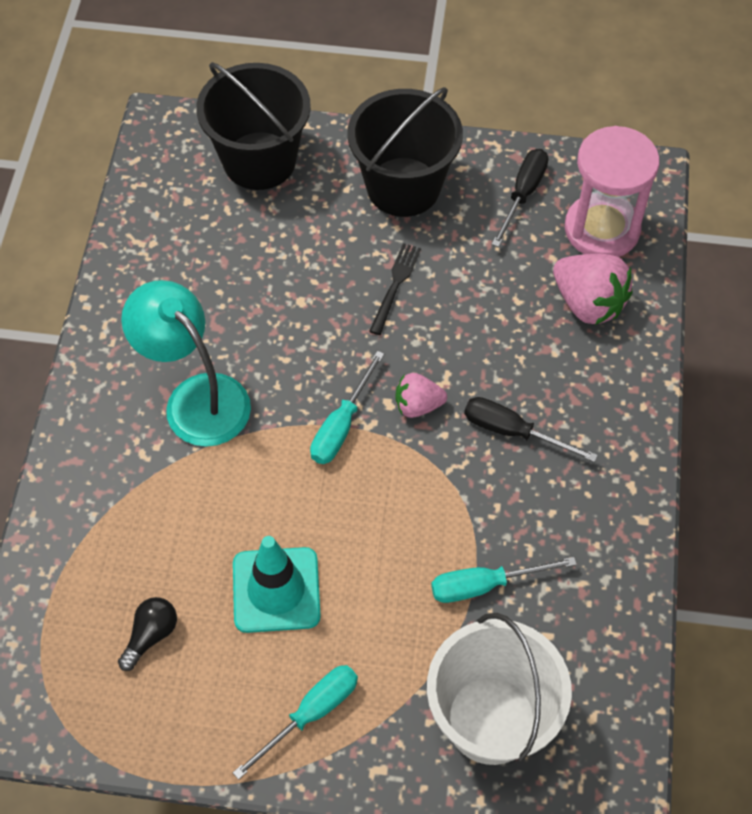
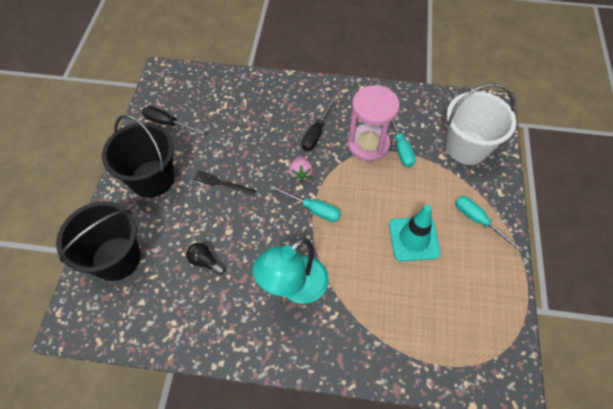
camera: 90 degrees left, 0 degrees up
black light bulb [118,597,177,671] -> black light bulb moved to [186,243,225,275]
pink strawberry [553,254,633,325] -> none
pink hourglass [565,126,660,257] -> pink hourglass moved to [348,85,400,161]

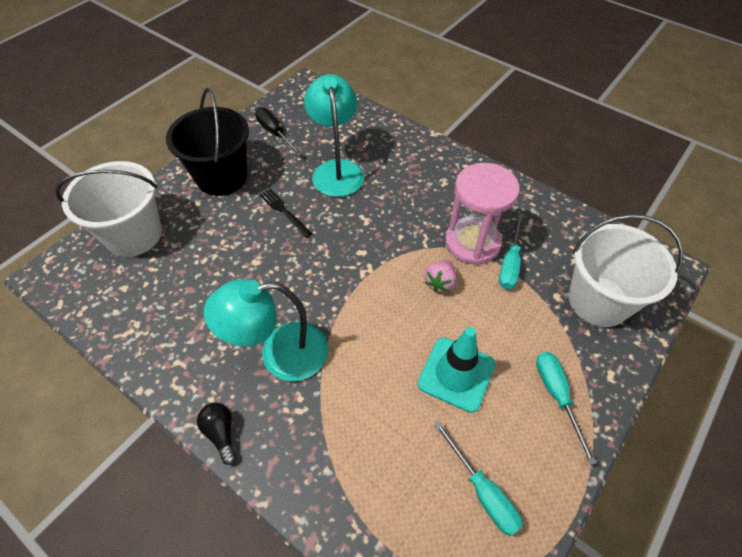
camera: 30 degrees right, 5 degrees down
black bucket [56,201,141,281] -> white bucket [55,161,162,257]
black light bulb [186,243,225,275] -> black light bulb moved to [197,403,236,465]
turquoise screwdriver [270,185,341,222] -> turquoise screwdriver moved to [434,421,523,536]
pink strawberry [289,156,313,182] -> pink strawberry moved to [424,260,457,293]
black screwdriver [301,98,336,151] -> none
none -> turquoise lamp [304,74,364,197]

